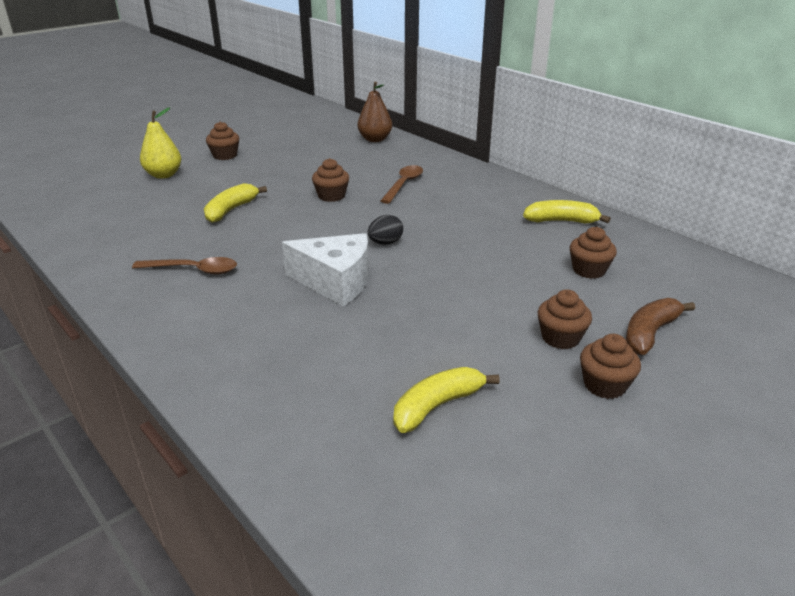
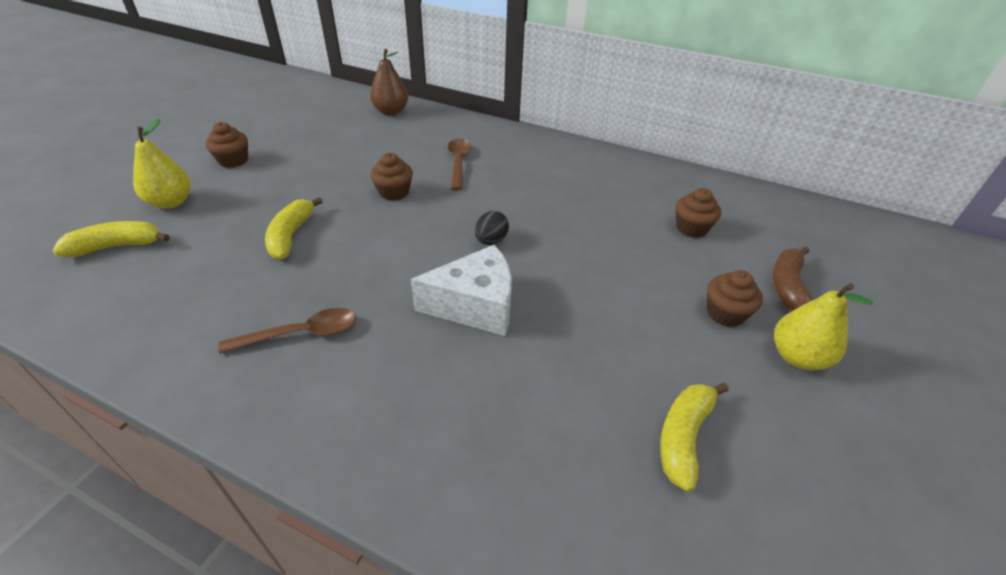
camera: 25 degrees left, 10 degrees up
yellow banana [523,200,611,224] -> yellow banana moved to [52,221,170,257]
brown cupcake [580,334,641,399] -> yellow pear [774,283,873,370]

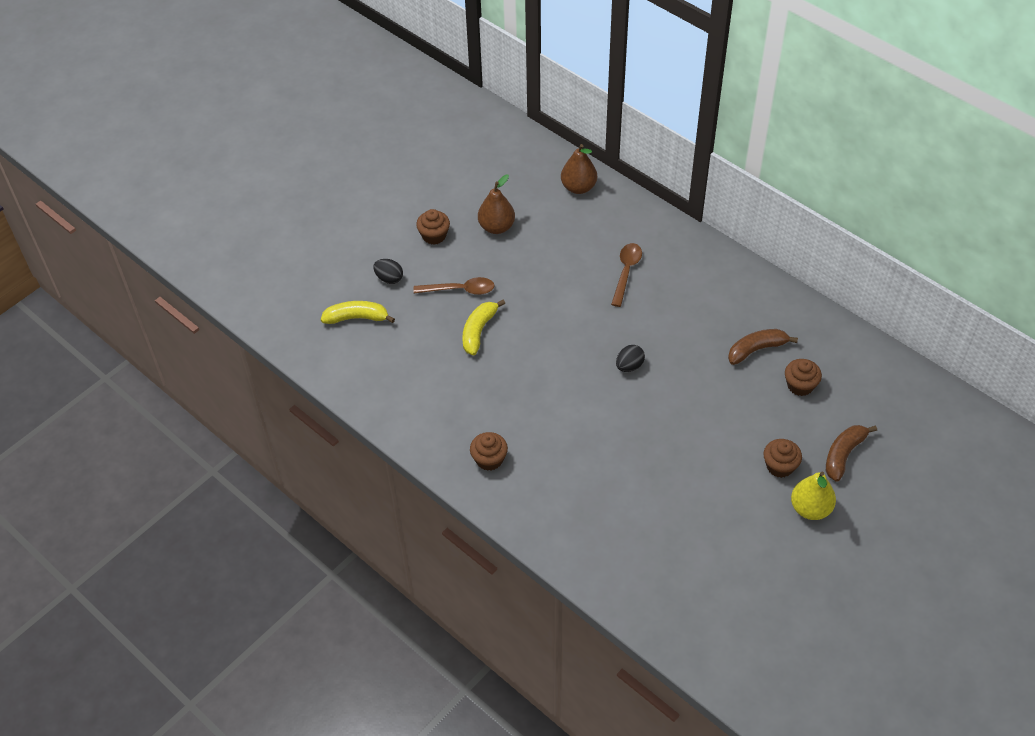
camera: 20 degrees right, 10 degrees up
yellow pear [133,119,191,209] -> black egg [373,259,403,284]
brown spoon [218,308,356,354] -> brown spoon moved to [414,277,495,295]
brown cupcake [370,153,413,201] -> brown cupcake moved to [470,432,508,471]
white cheese [411,245,512,336] -> none
yellow banana [660,383,729,492] -> none
none -> brown pear [478,174,515,234]
none -> brown banana [728,329,798,365]

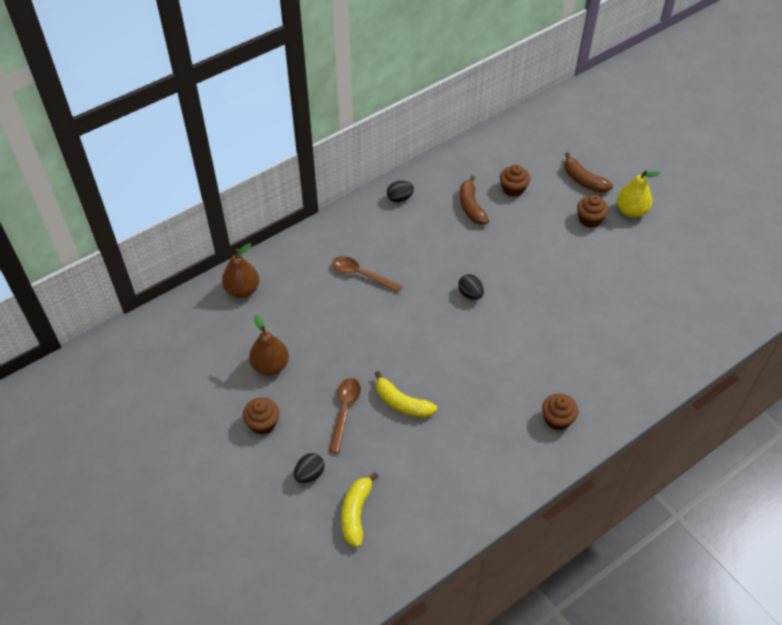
camera: 80 degrees left, 0 degrees up
none -> black egg [387,181,414,203]

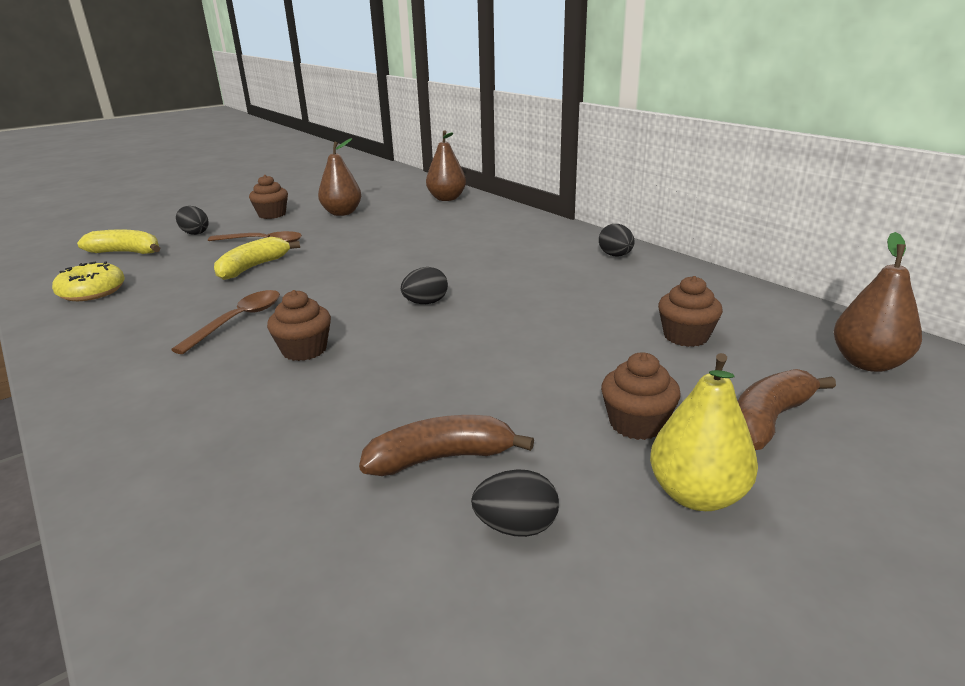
camera: 90 degrees right, 25 degrees down
brown spoon [332,256,402,293] -> brown spoon moved to [171,290,280,354]
brown banana [460,175,489,225] -> brown banana moved to [359,415,534,476]
brown cupcake [542,393,579,430] -> brown cupcake moved to [267,290,331,361]
none -> yellow donut [52,261,125,301]
none -> black egg [471,469,559,537]
none -> brown pear [834,232,922,372]

